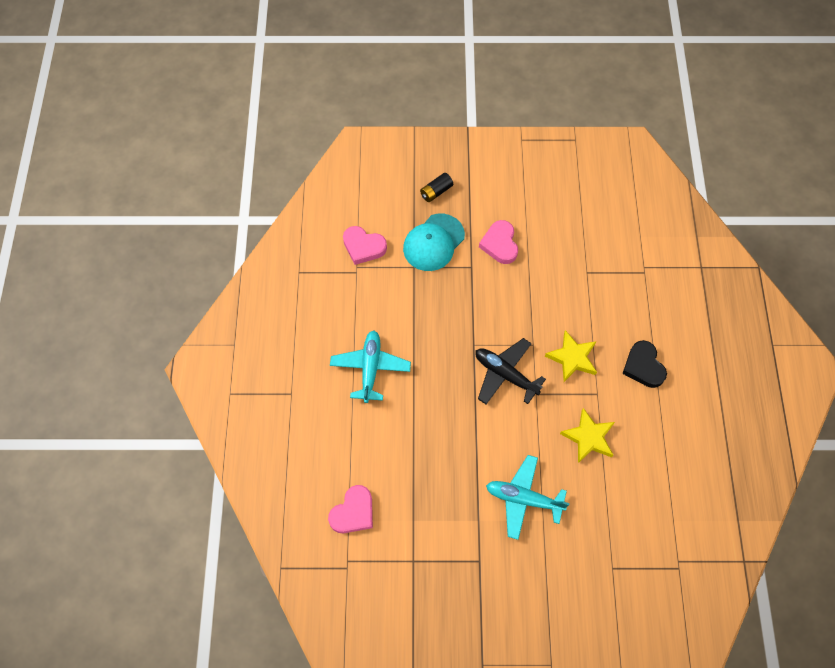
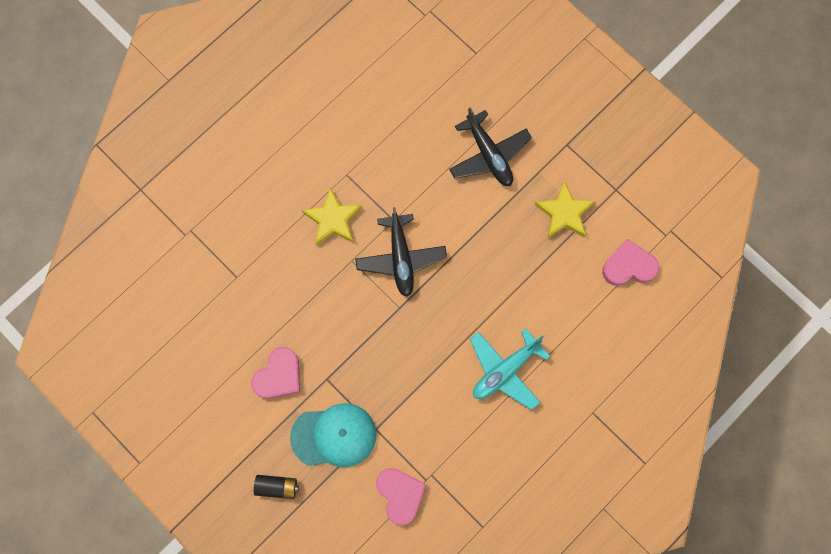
camera: 135 degrees left, 10 degrees up
turquoise plane [486,455,570,540] -> black plane [449,108,532,186]
yellow star [560,408,615,463] -> yellow star moved to [534,181,595,238]
black heart [622,340,667,388] -> none

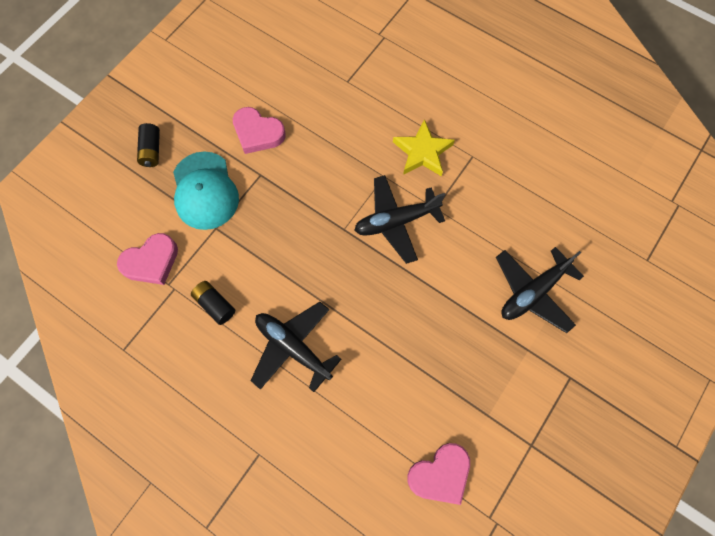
camera: 80 degrees right, 5 degrees down
turquoise plane [470,328,550,410] -> black plane [251,302,341,392]
yellow star [534,181,595,238] -> none
pink heart [602,239,659,286] -> pink heart turned 75 degrees clockwise [407,443,470,505]
none -> black battery [191,281,235,325]

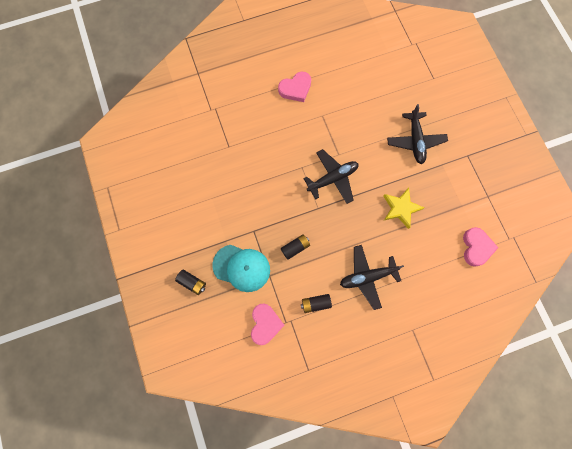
camera: 55 degrees left, 5 degrees up
pink heart [233,107,286,154] -> pink heart moved to [278,72,311,102]
black plane [354,175,445,264] -> black plane turned 135 degrees counterclockwise [303,149,358,204]
yellow star [393,119,455,176] -> yellow star moved to [383,188,424,229]
none -> black battery [281,234,310,260]

